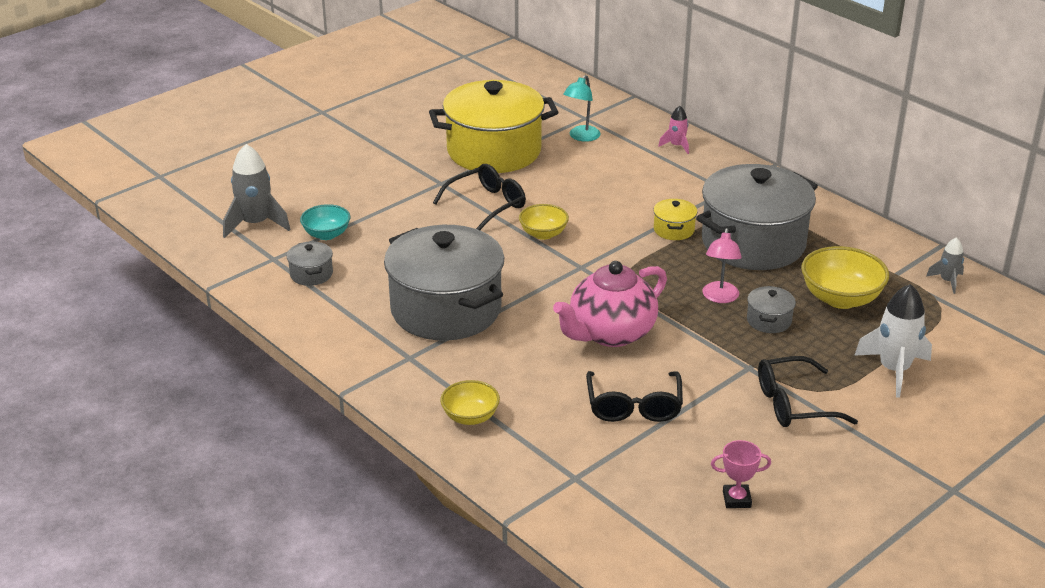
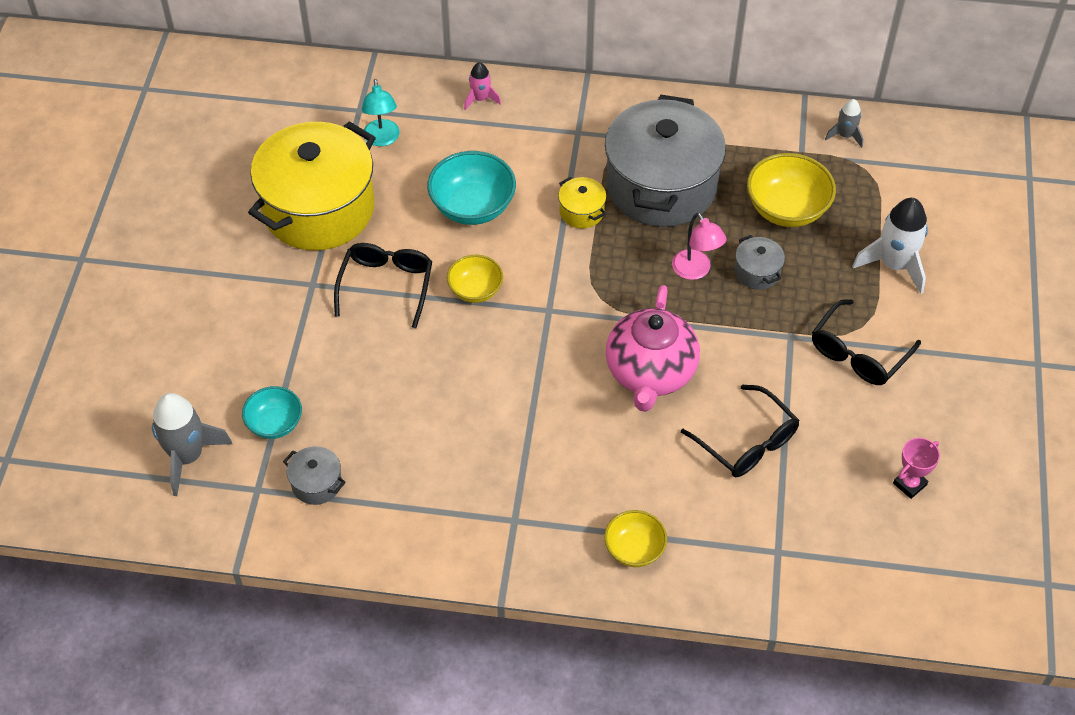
camera: 40 degrees left, 20 degrees up
grey pot [384,225,504,341] -> none
none -> turquoise bowl [427,151,516,225]

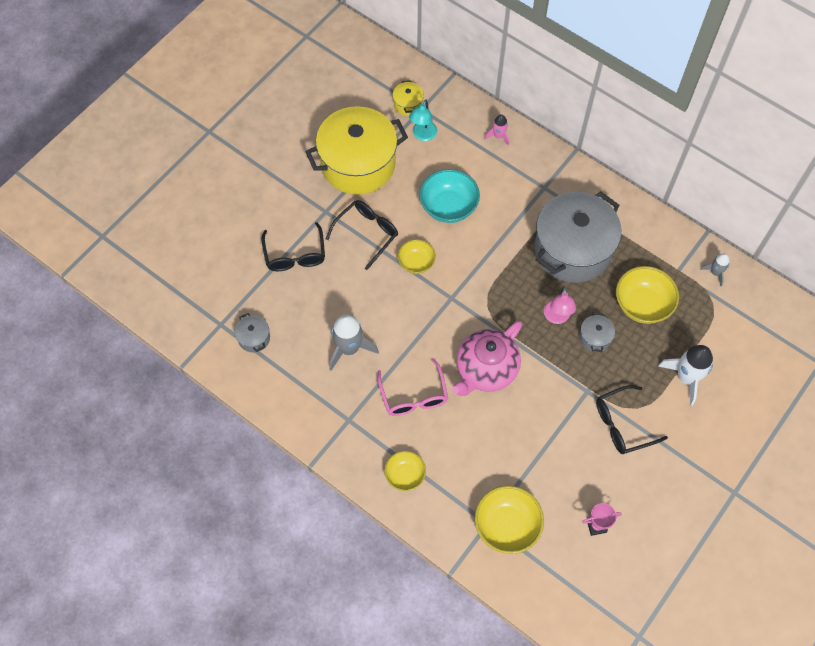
camera: 30 degrees right, 10 degrees up
grey rocket [152,393,232,496] -> grey rocket moved to [329,315,379,370]
turquoise bowl [242,386,302,439] -> none
yellow pot [558,177,607,228] -> yellow pot moved to [393,80,424,116]
black glasses [681,385,800,477] -> black glasses moved to [262,222,325,271]
none -> pink glasses [378,358,448,416]
none -> yellow bowl [475,486,544,554]

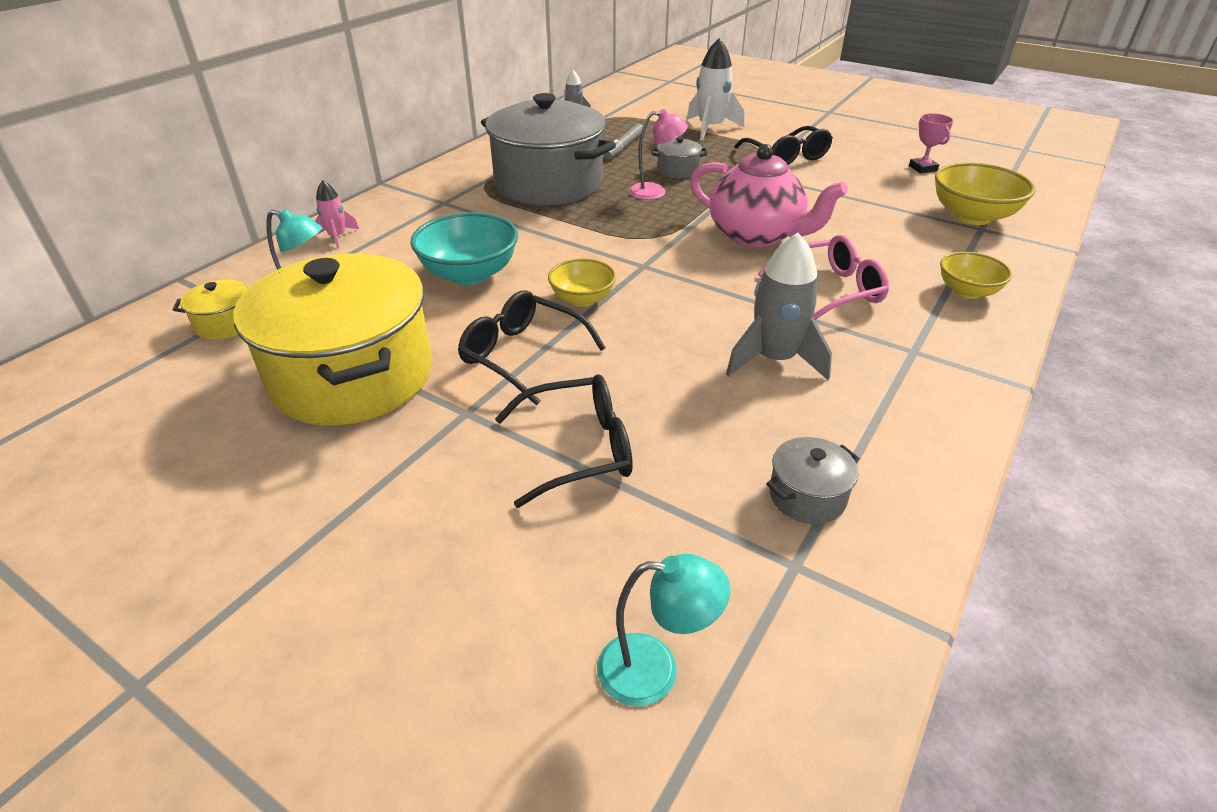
camera: 95 degrees left, 25 degrees down
yellow bowl [616,266,679,324] -> grey marker [604,124,643,160]
none -> turquoise lamp [597,554,730,707]

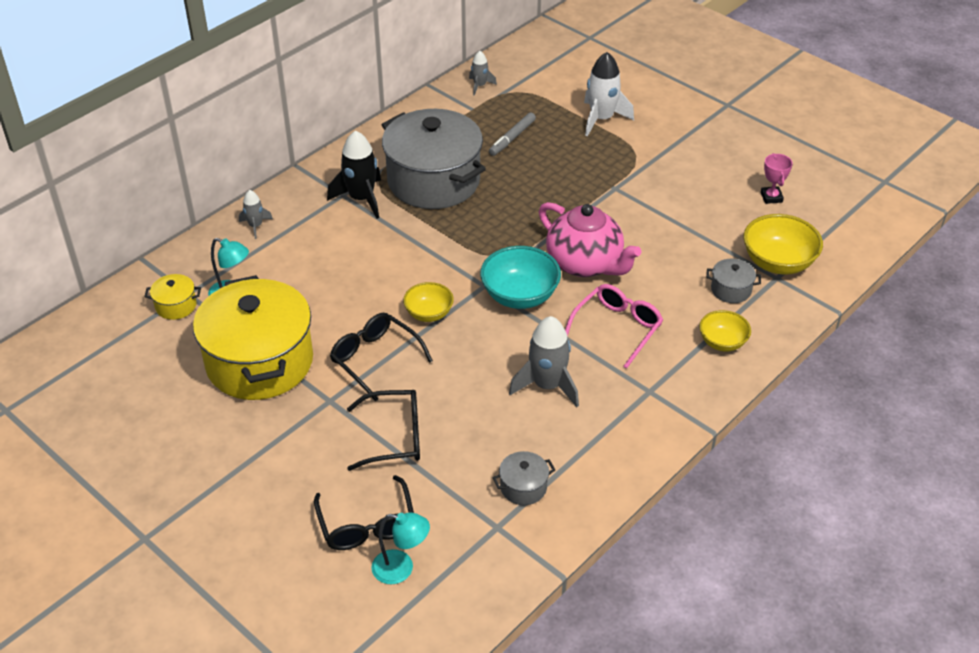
camera: 10 degrees right, 5 degrees up
pink rocket [315,180,359,249] -> grey rocket [239,190,273,239]
turquoise bowl [410,212,518,285] -> turquoise bowl moved to [480,246,561,309]
pink lamp [629,109,688,200] -> none
grey pot [651,137,708,178] -> grey pot moved to [706,259,761,303]
black glasses [734,126,833,165] -> black glasses moved to [314,475,414,550]
pink glasses [758,235,889,320] -> pink glasses turned 45 degrees counterclockwise [565,284,663,369]
none -> black rocket [327,130,381,219]

